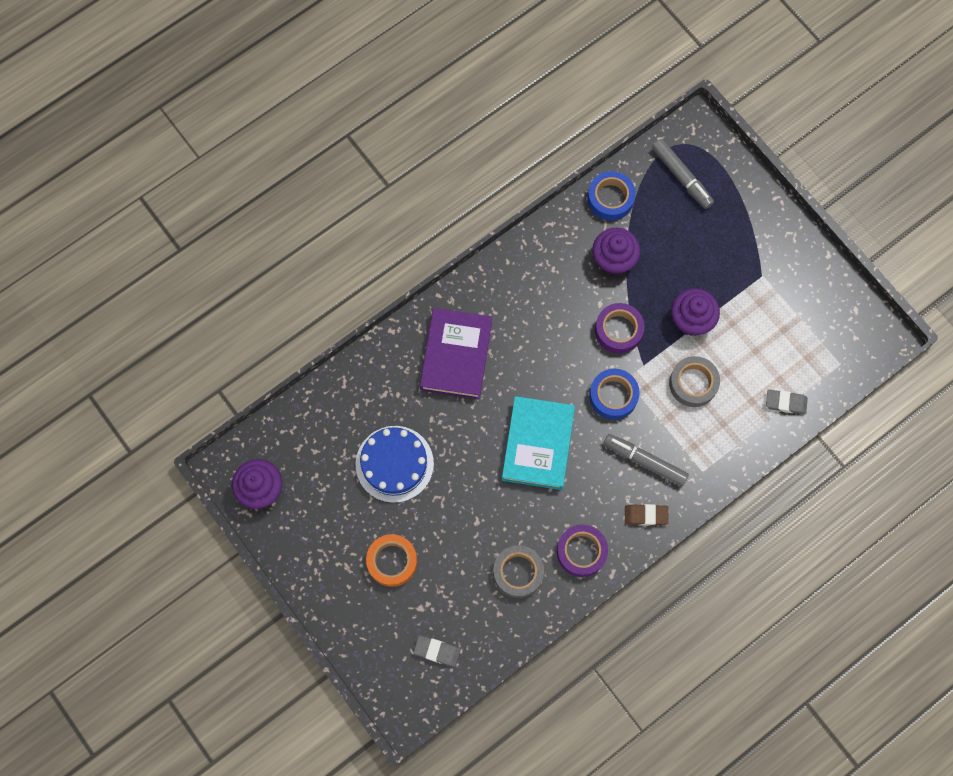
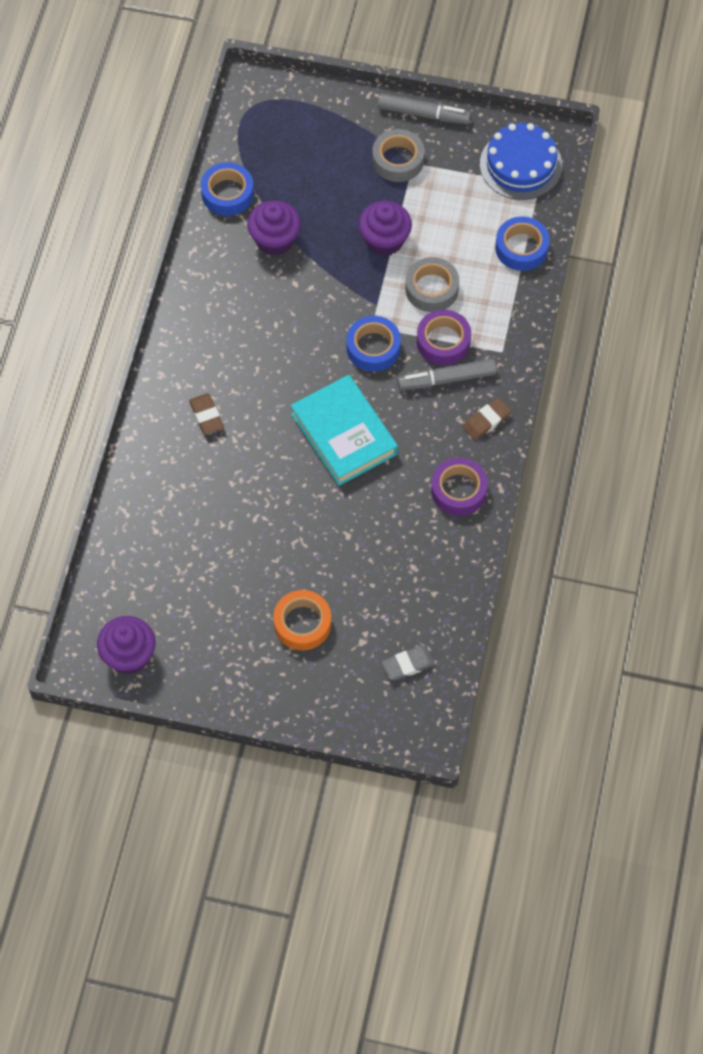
camera: 40 degrees left, 10 degrees down
blue cake [356,426,434,503] -> blue cake moved to [480,123,562,200]
purple book [420,308,492,399] -> brown eraser [189,393,224,435]
grey tape [493,545,544,598] -> grey tape moved to [372,129,425,182]
purple tape [595,303,645,354] -> purple tape moved to [417,309,471,365]
grey marker [652,139,714,209] -> grey marker moved to [377,93,471,124]
grey eraser [766,390,808,415] -> blue tape [495,216,550,271]

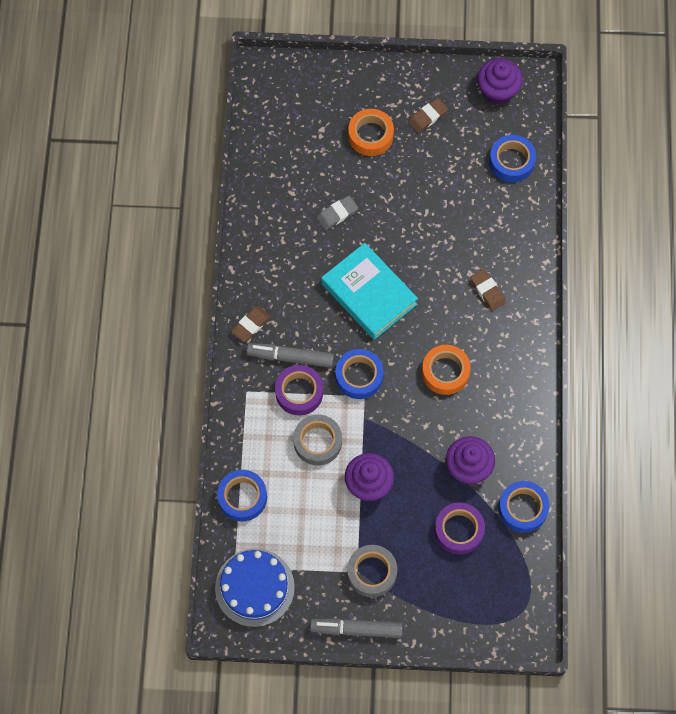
camera: 170 degrees right, 5 degrees up
grey eraser [382,646,435,680] -> grey eraser moved to [316,196,358,230]
grey marker [397,359,497,390] -> grey marker turned 150 degrees counterclockwise [247,343,334,368]
purple tape [431,458,488,516] -> purple tape moved to [435,503,485,555]
none -> brown eraser [408,98,448,133]
none -> orange tape [422,345,471,395]
none -> blue tape [489,135,536,182]

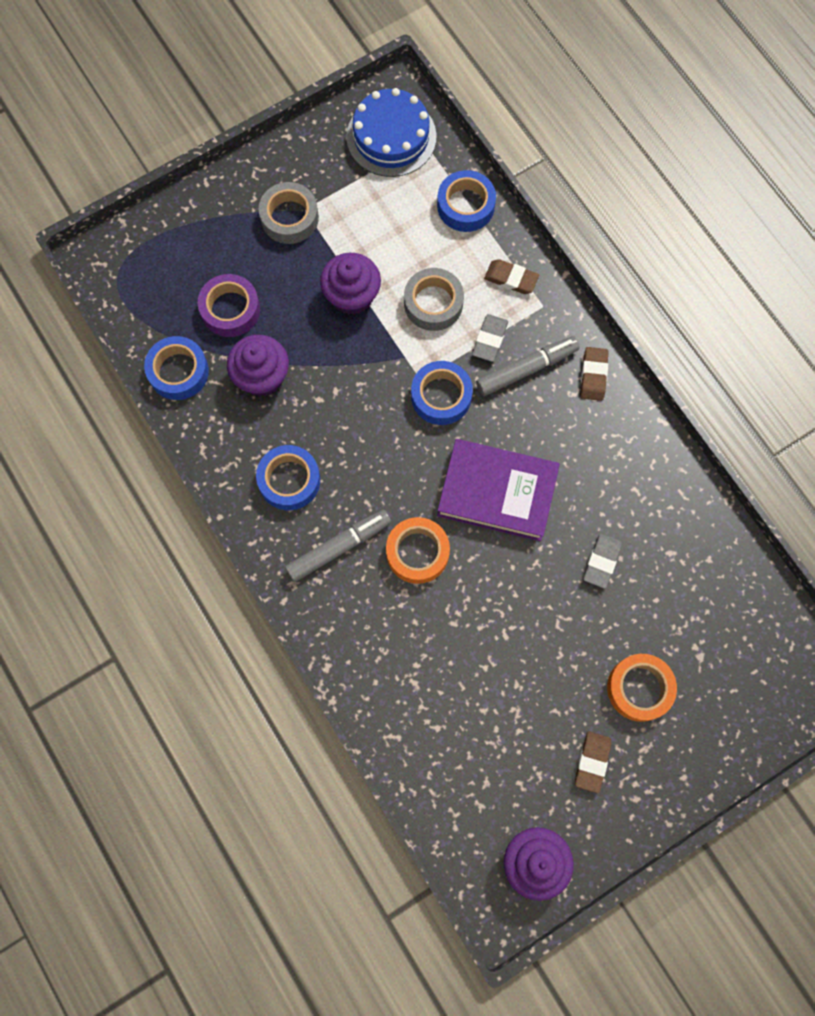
camera: 145 degrees right, 5 degrees up
purple tape [275,365,323,415] -> grey eraser [472,314,508,362]
grey marker [310,618,403,638] -> grey marker moved to [285,510,391,582]
turquoise book [321,243,418,340] -> purple book [437,439,560,541]
orange tape [422,345,471,395] -> orange tape moved to [386,517,450,584]
brown eraser [470,269,506,311] -> brown eraser moved to [484,259,539,294]
blue tape [489,135,536,182] -> blue tape moved to [256,445,320,510]

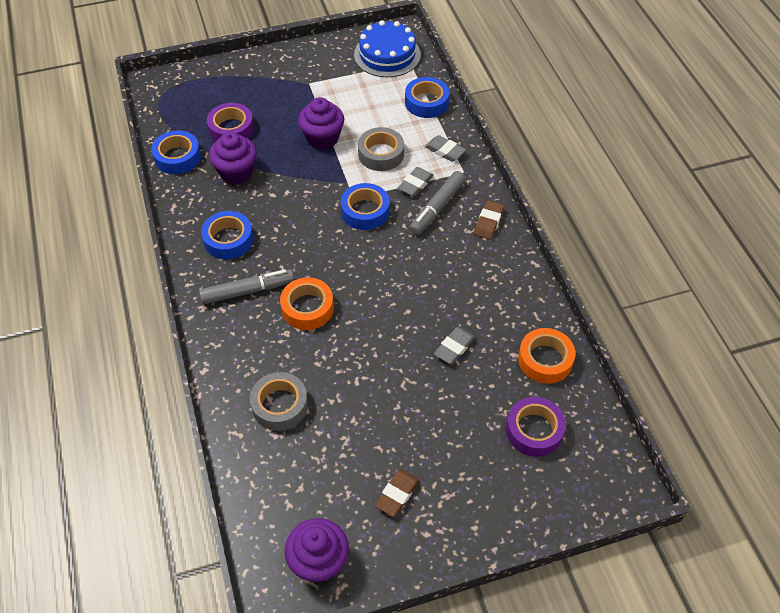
camera: 15 degrees right, 20 degrees down
grey tape [259,182,319,244] -> grey tape moved to [250,372,308,431]
purple book [437,439,560,541] -> none
grey marker [476,336,580,396] -> grey marker turned 135 degrees clockwise [409,171,466,235]
brown eraser [484,259,539,294] -> grey eraser [425,135,466,162]
orange tape [607,654,677,722] -> orange tape moved to [518,328,575,384]
none -> purple tape [506,397,566,457]

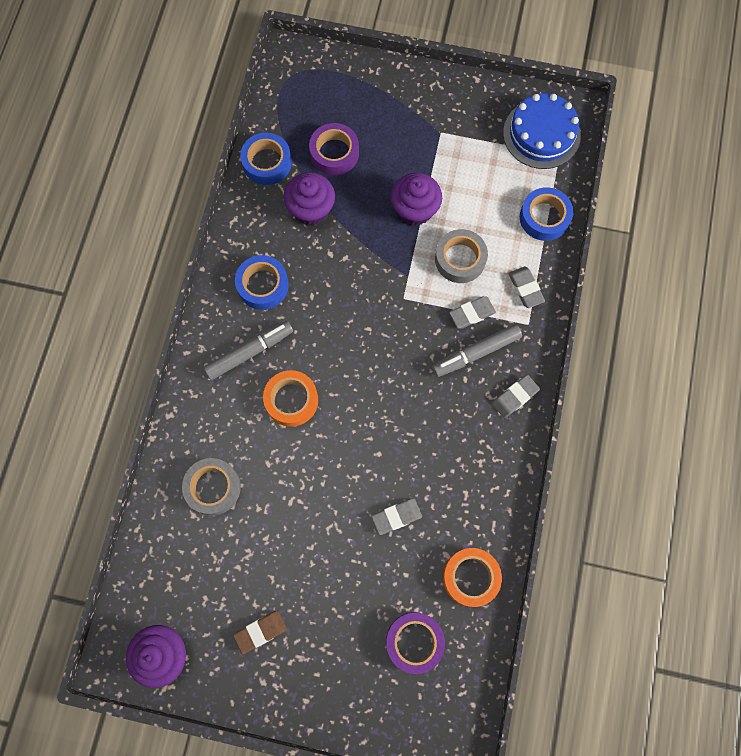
camera: 30 degrees right, 20 degrees up
grey marker [199,269,294,304] -> grey marker turned 45 degrees counterclockwise [203,321,293,380]
blue tape [341,183,389,230] -> none
brown eraser [474,201,504,240] -> grey eraser [492,375,540,418]

